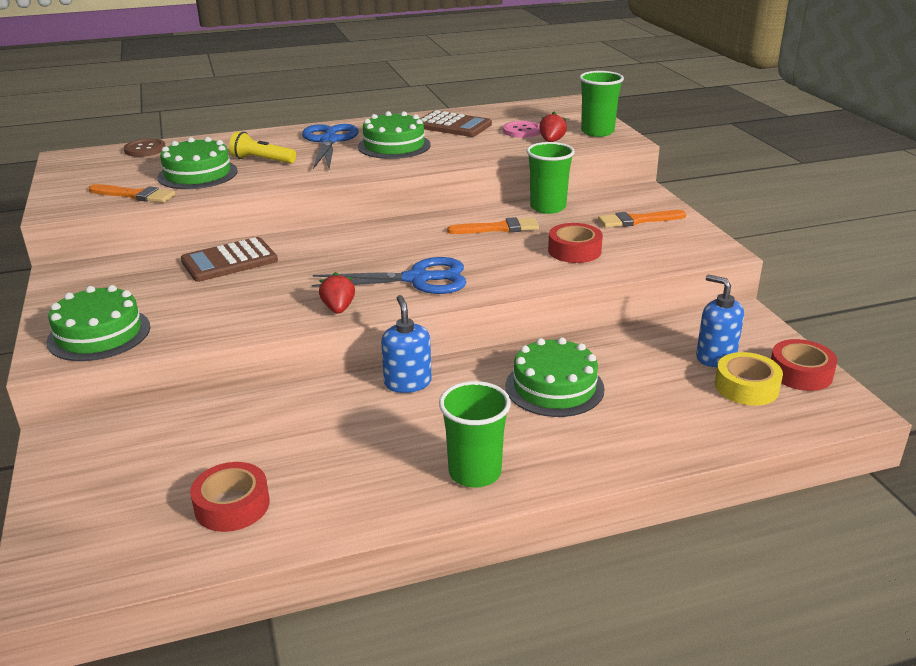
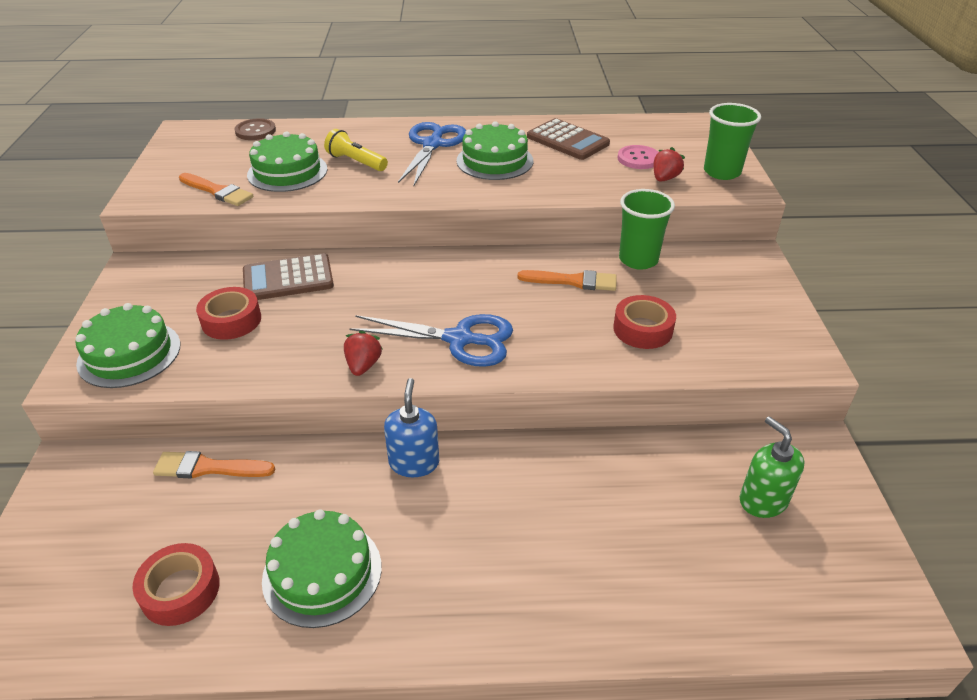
camera: 15 degrees right, 10 degrees up
green cup [439,381,511,488] -> none
green cake [505,337,605,417] -> green cake moved to [262,509,382,628]
orange brush [598,210,686,228] -> orange brush moved to [153,451,275,478]
blue soap dispenser [696,274,744,367] -> green soap dispenser [740,416,805,518]
yellow tape [715,352,783,406] -> none
red tape [771,339,837,391] -> red tape moved to [196,287,261,340]

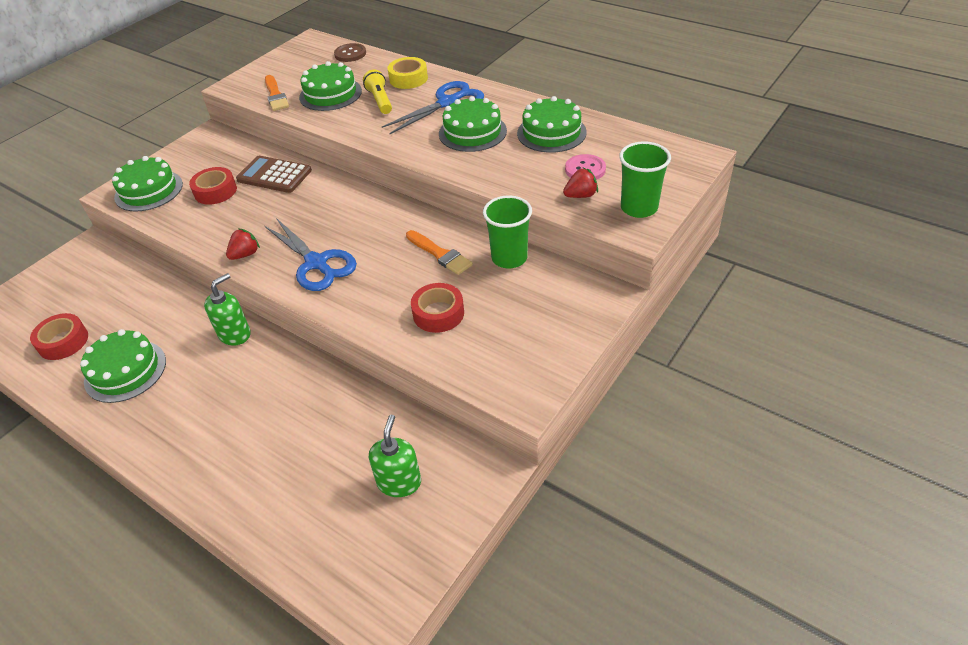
camera: 40 degrees right, 5 degrees up
orange brush [153,451,275,478] -> none
blue soap dispenser [384,378,439,477] -> green soap dispenser [204,273,251,346]
brown calculator [527,118,610,160] -> green cake [517,96,587,153]
none -> yellow tape [388,57,428,89]

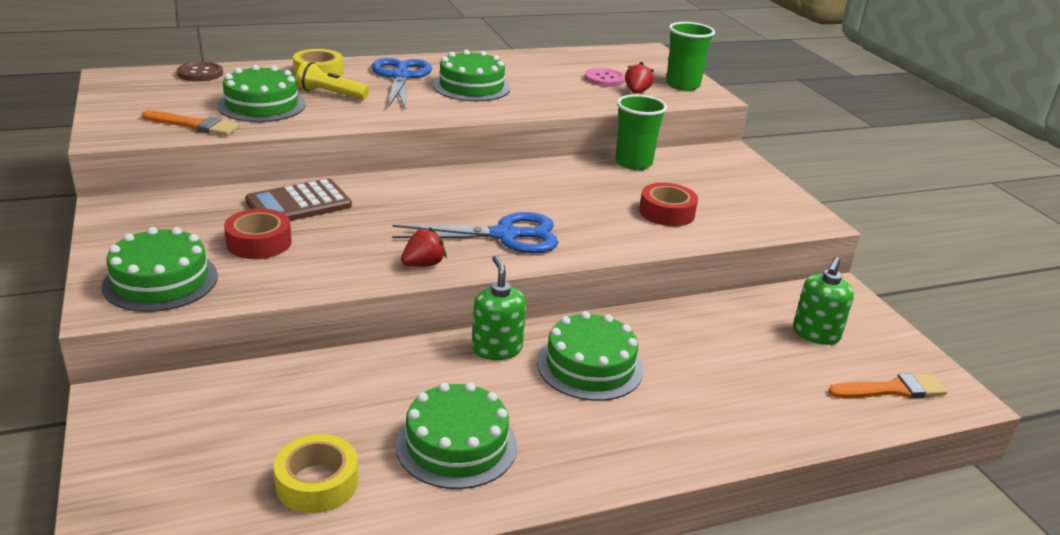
camera: 60 degrees left, 15 degrees down
red tape [30,313,88,360] -> yellow tape [274,434,358,513]
red strawberry [226,228,260,260] -> red strawberry turned 60 degrees clockwise [401,227,447,267]
green soap dispenser [369,415,421,497] -> green soap dispenser turned 105 degrees counterclockwise [793,257,854,345]
orange brush [406,230,473,275] -> orange brush moved to [828,373,947,398]
green cake [517,96,587,153] -> green cake moved to [537,311,643,401]

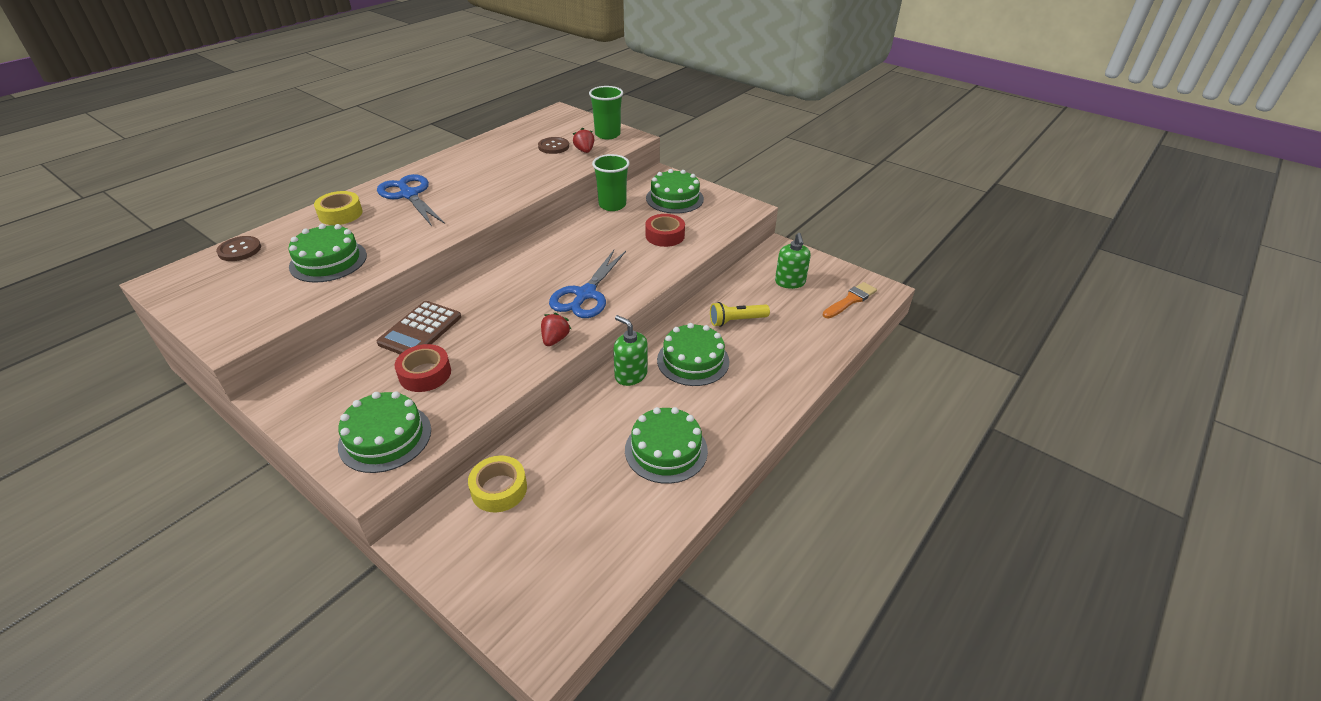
camera: 30 degrees left, 10 degrees up
orange brush [142,110,240,136] -> none
yellow tape [274,434,358,513] -> yellow tape moved to [468,456,527,512]
yellow flashlight [296,61,369,100] -> yellow flashlight moved to [710,302,770,327]
blue scissors [392,212,558,253] -> blue scissors turned 150 degrees clockwise [549,250,626,318]
green cake [433,49,510,101] -> green cake moved to [646,169,704,213]
pink button [584,68,625,87] -> brown button [538,137,569,154]

